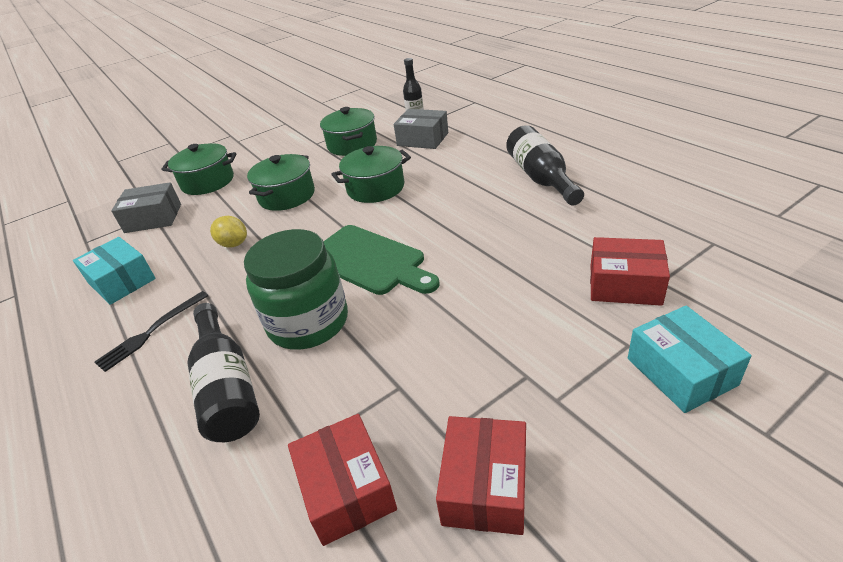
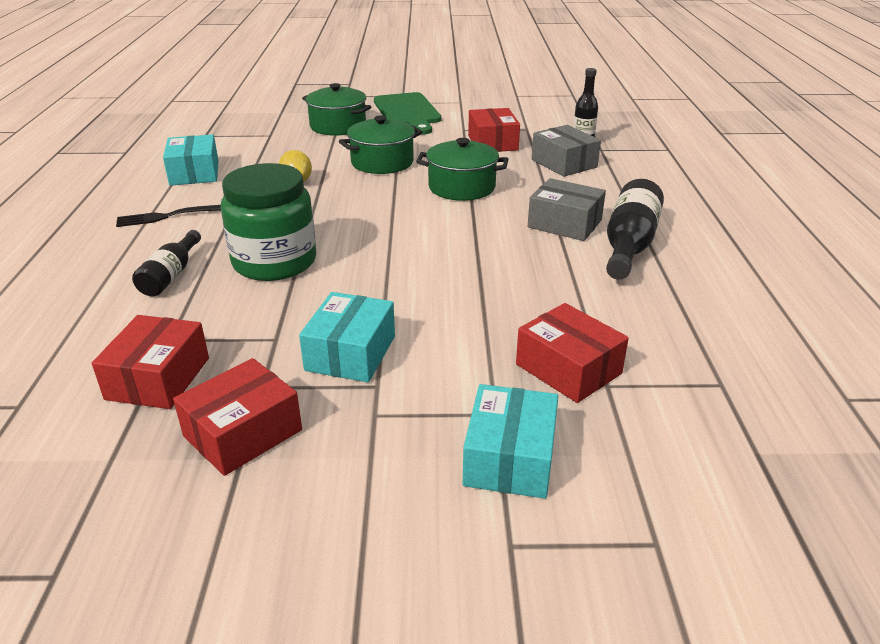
camera: 30 degrees right, 5 degrees down
grey box [111,182,181,233] -> grey box moved to [528,178,606,241]
black bottle [188,303,260,442] -> black bottle [132,230,201,297], size x0.63
green pot [320,107,377,156] -> red box [468,108,520,152]
green cutting board [323,225,440,295] -> green cutting board moved to [374,92,441,135]
none -> turquoise box [299,292,395,382]

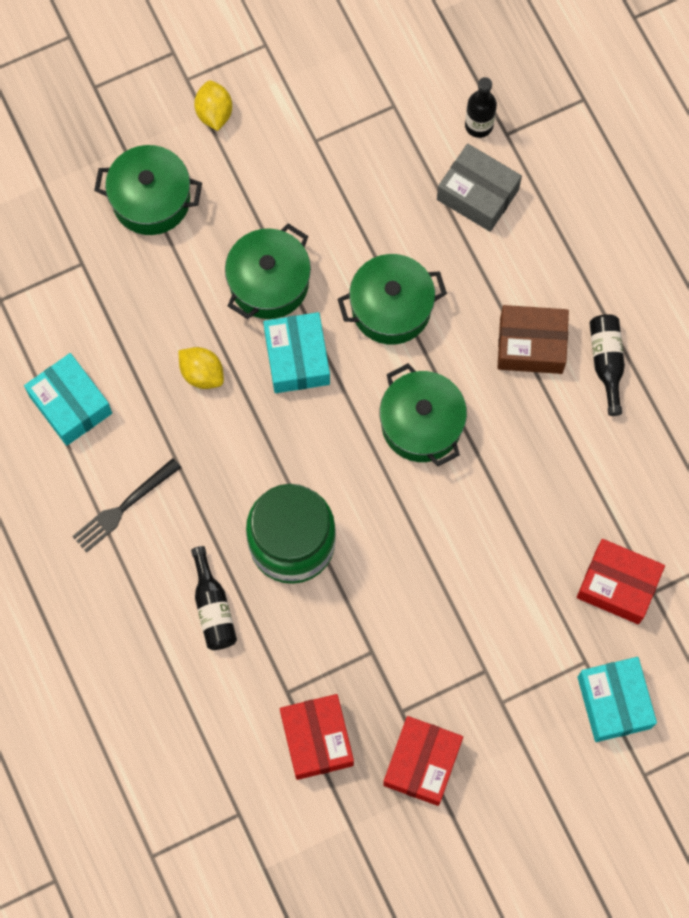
camera: 25 degrees left, 40 degrees up
turquoise box [299,292,395,382] -> turquoise box moved to [263,312,330,393]
green cutting board [374,92,441,135] -> yellow lemon [194,80,232,131]
red box [468,108,520,152] -> none
grey box [528,178,606,241] -> brown box [497,305,569,374]
black bottle [606,179,664,280] -> black bottle [589,314,625,416], size x0.63
none -> green pot [380,363,467,466]

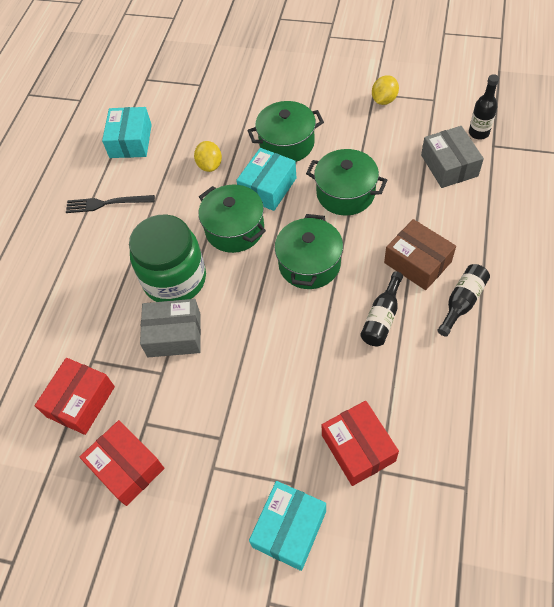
camera: 45 degrees right, 15 degrees down
green pot [94,145,202,235] -> green pot moved to [199,185,266,253]
black bottle [191,546,237,650] -> black bottle moved to [360,271,403,346]
yellow lemon [194,80,232,131] -> yellow lemon moved to [372,75,399,105]
red box [383,716,463,806] -> red box turned 75 degrees clockwise [80,420,164,506]
none -> grey box [140,299,201,357]

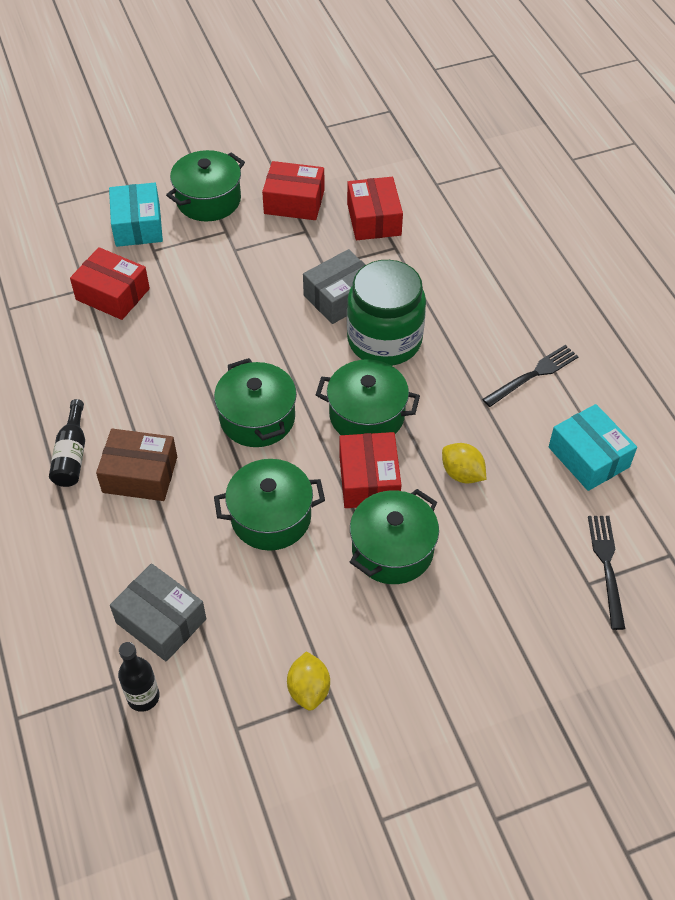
camera: 140 degrees right, 5 degrees down
turquoise box [236,148,296,211] -> red box [339,432,401,508]
black bottle [360,271,403,346] -> none
none -> green pot [166,150,245,221]
none -> black fork [588,516,625,630]

